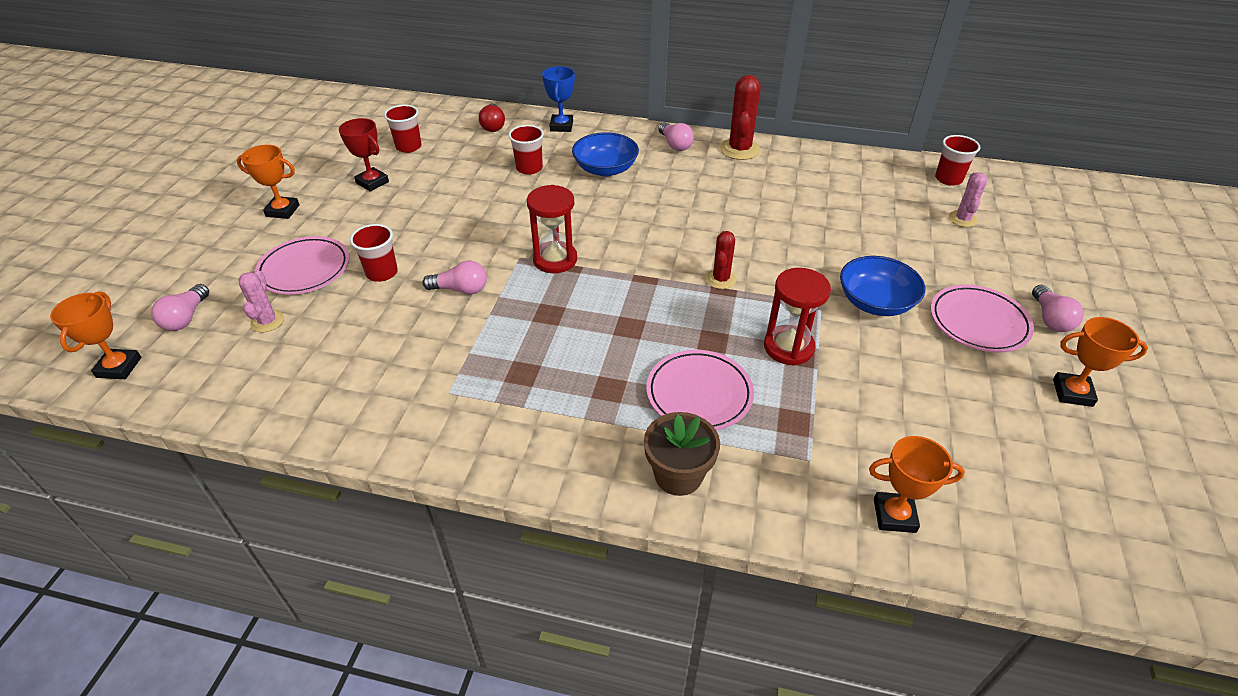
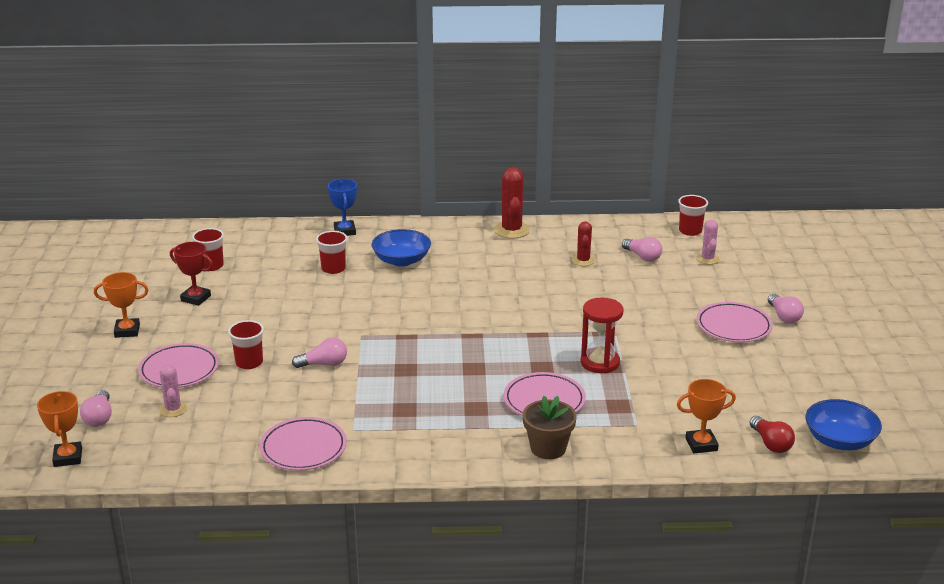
camera: 15 degrees left, 15 degrees down
red light bulb [479,103,505,132] -> red light bulb moved to [749,416,795,453]
red hourglass [527,185,577,273] -> none
pink light bulb [658,122,694,151] -> pink light bulb moved to [622,237,662,262]
red cactus [706,231,736,289] -> red cactus moved to [572,221,595,266]
blue bowl [840,256,925,316] -> blue bowl moved to [806,399,882,450]
orange trophy [1053,317,1148,407] -> none
none -> pink plate [260,417,347,471]

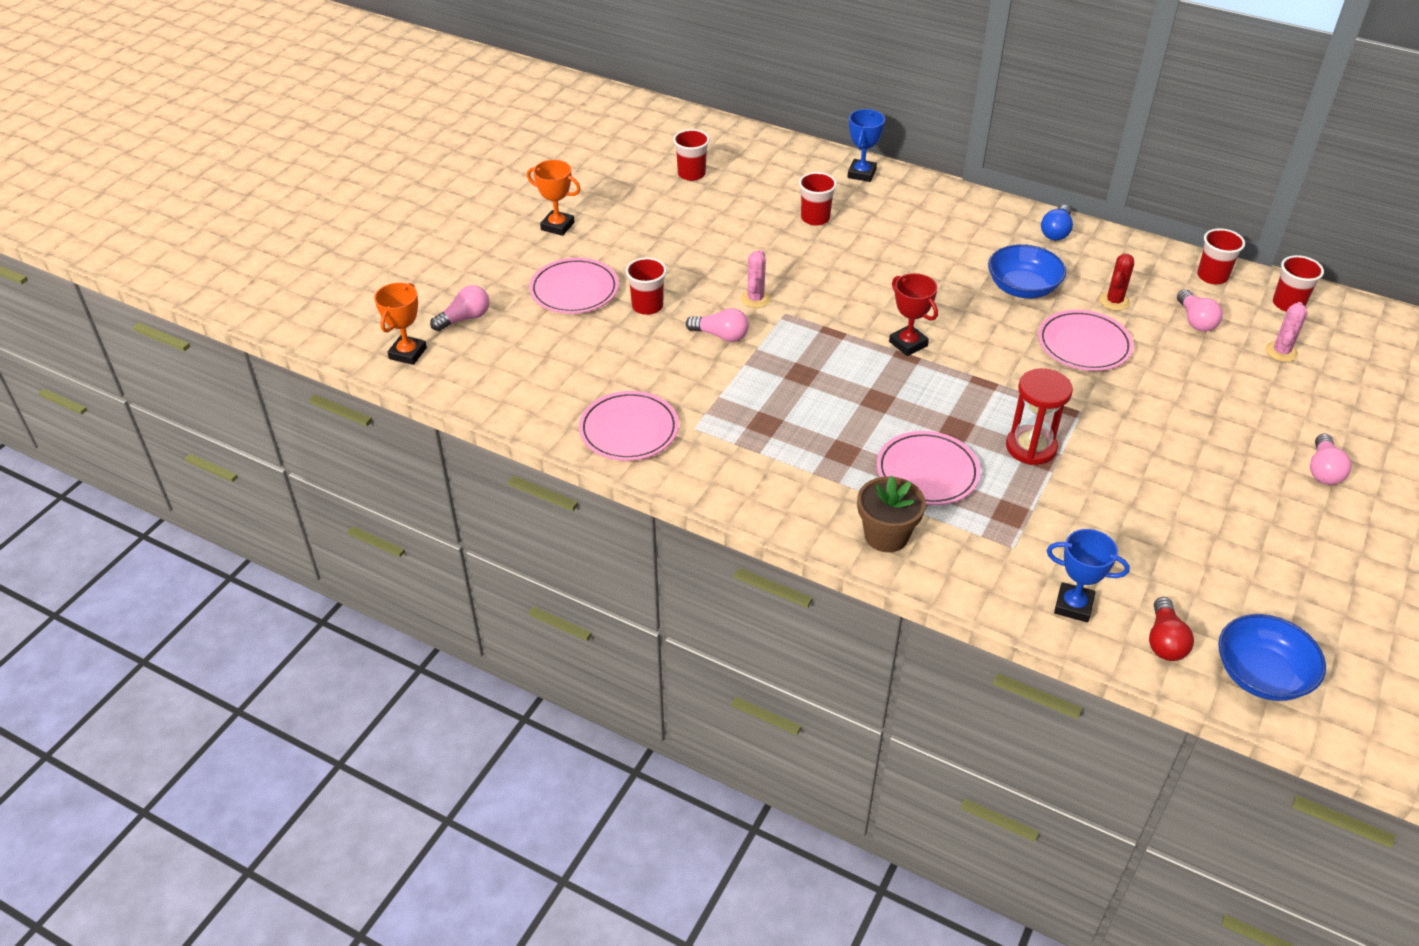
camera: 30 degrees right, 15 degrees up
pink light bulb [80,390,112,427] -> pink light bulb turned 150 degrees counterclockwise [430,285,490,331]
pink cactus [159,364,187,417] -> pink cactus moved to [741,250,771,308]
red trophy [170,242,213,306] -> red trophy moved to [889,273,938,356]
blue bowl [372,229,431,267] -> blue bowl moved to [988,244,1066,298]
red cactus [494,167,530,239] -> blue light bulb [1041,205,1073,241]
orange trophy [677,379,736,454] -> blue trophy [1047,529,1130,622]
pink plate [696,302,773,342] -> pink plate moved to [1038,310,1133,371]
none -> red cup [1197,228,1245,284]

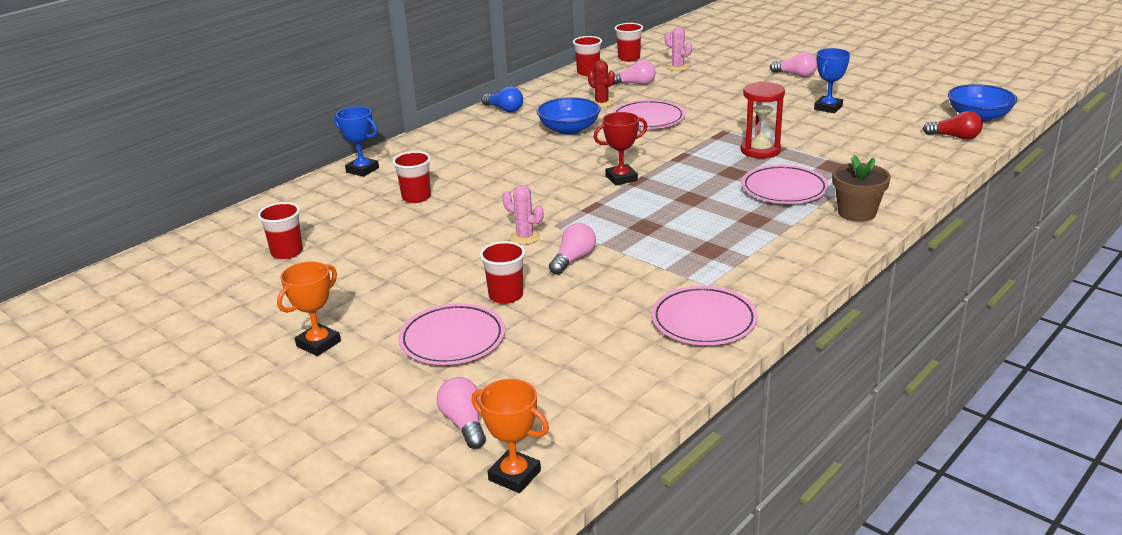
camera: 75 degrees left, 15 degrees down
blue trophy [1047,529,1130,622] -> blue trophy moved to [814,48,850,113]

